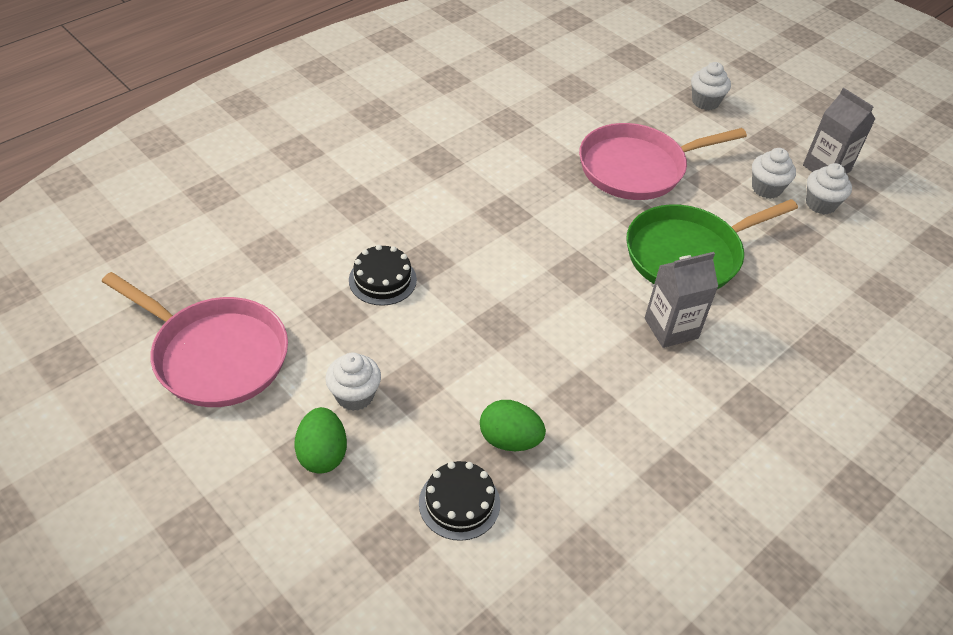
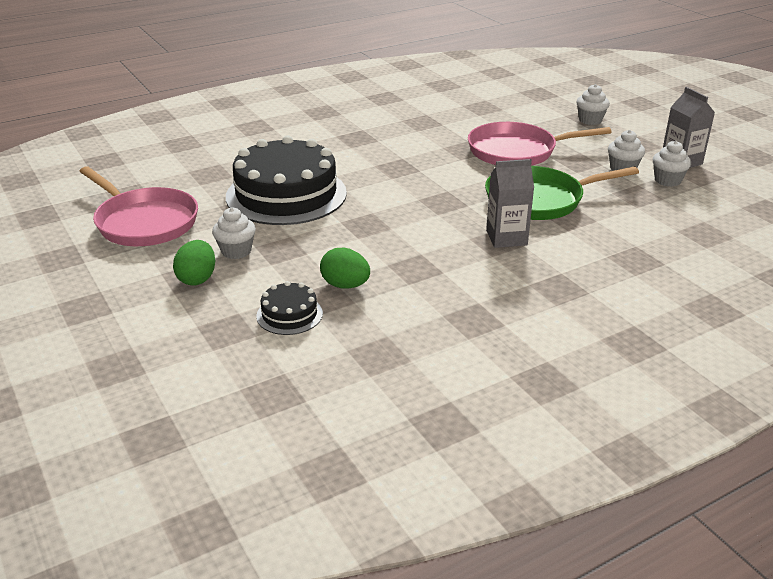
camera: 15 degrees right, 15 degrees down
black cake [349,245,417,306] -> black cake [226,135,347,225], size x2.26

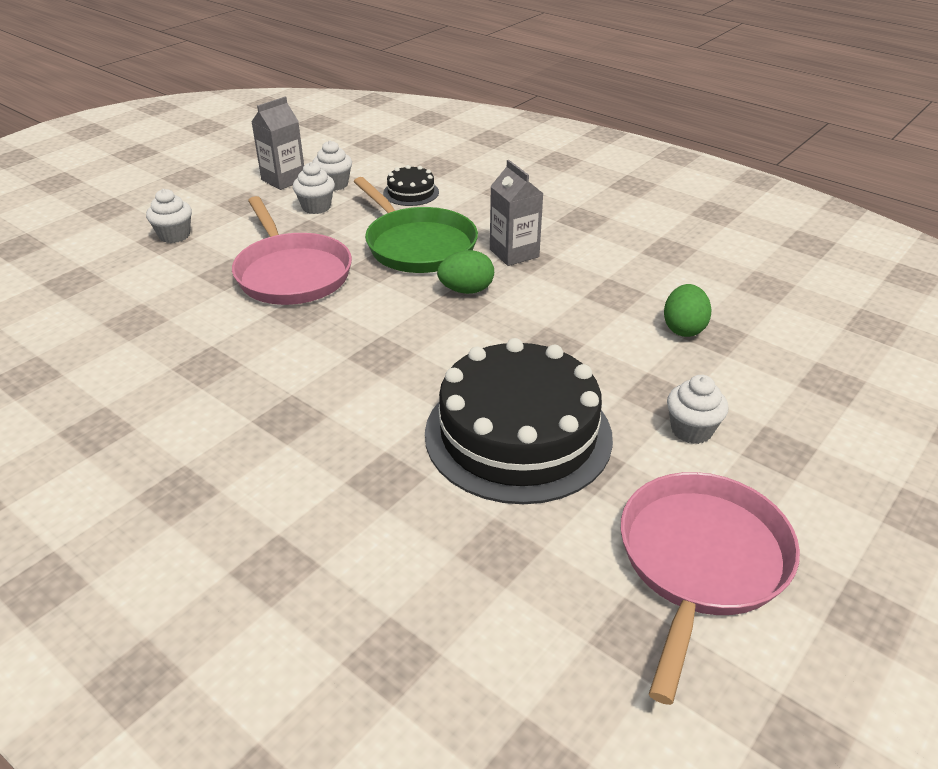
camera: 110 degrees left, 5 degrees up
green egg [173,240,215,286] -> green egg moved to [437,250,494,294]
black cake [256,281,323,335] -> black cake moved to [383,165,439,206]

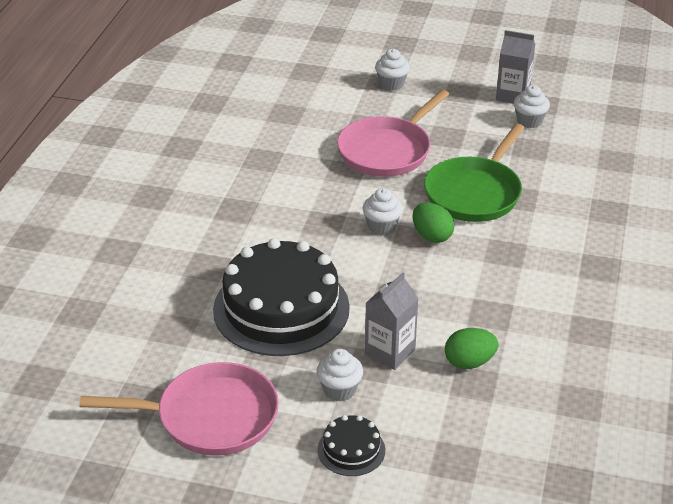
camera: 65 degrees right, 0 degrees up
white cupcake [293,162,335,214] -> white cupcake moved to [362,188,403,235]
black cake [383,165,439,206] -> black cake moved to [318,415,385,476]
grey carton [490,160,544,266] -> grey carton moved to [365,272,418,370]

